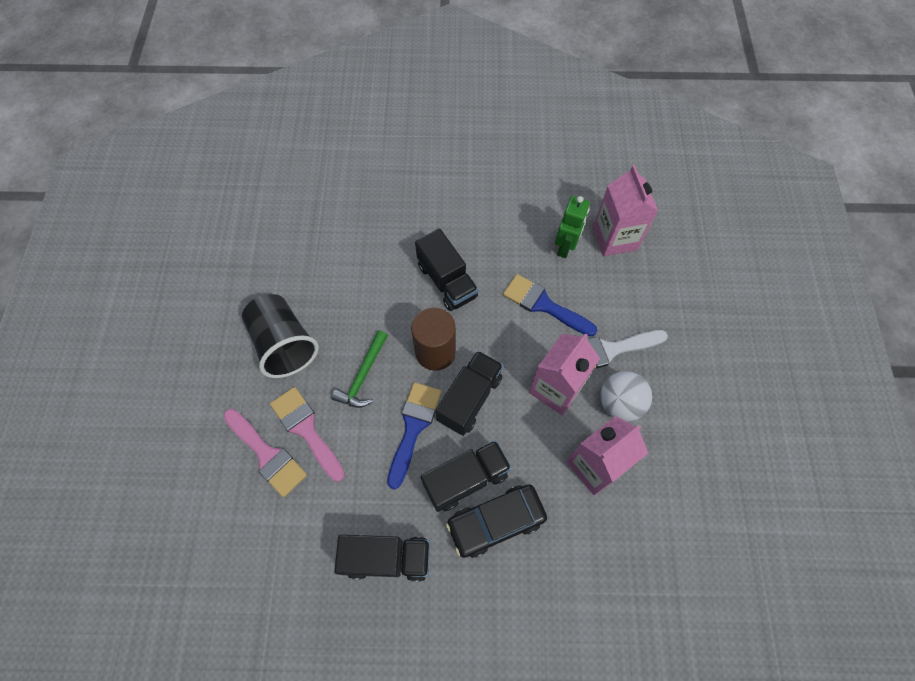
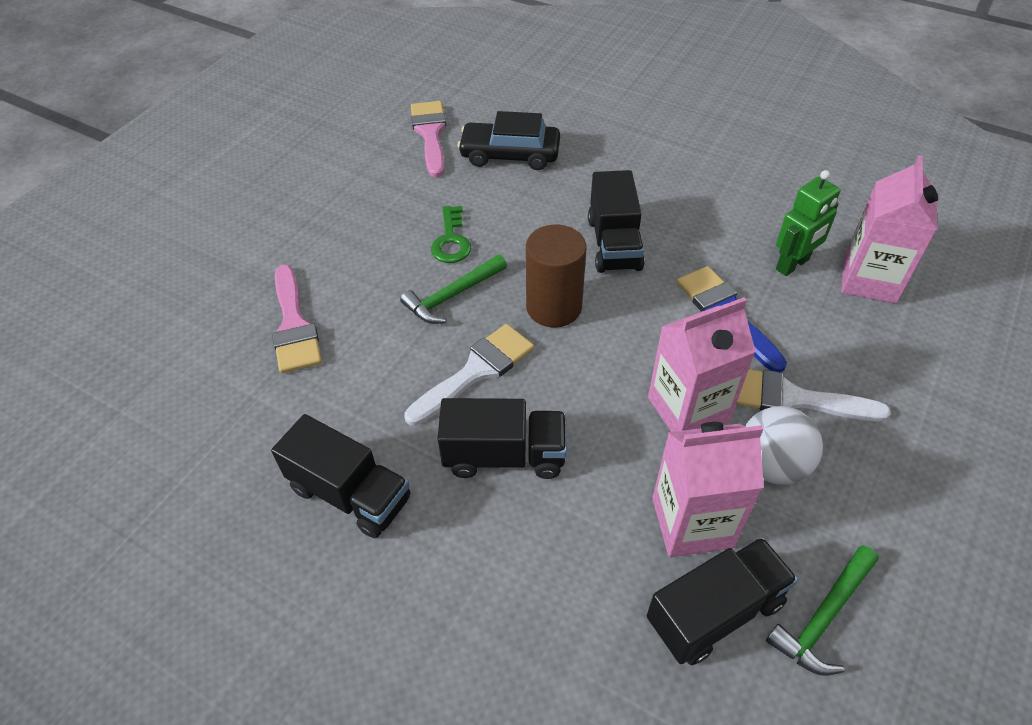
camera: 30 degrees right, 15 degrees down
black cup [242,294,319,378] -> none
pink brush [270,387,345,482] -> pink brush moved to [411,101,446,177]
blue brush [387,382,441,490] -> white brush [405,324,534,426]
black truck [436,351,503,436] -> black truck moved to [647,537,798,665]
black car [446,484,547,558] -> black car moved to [458,111,560,170]
none -> green key [431,206,471,263]
none -> green hammer [766,545,879,676]

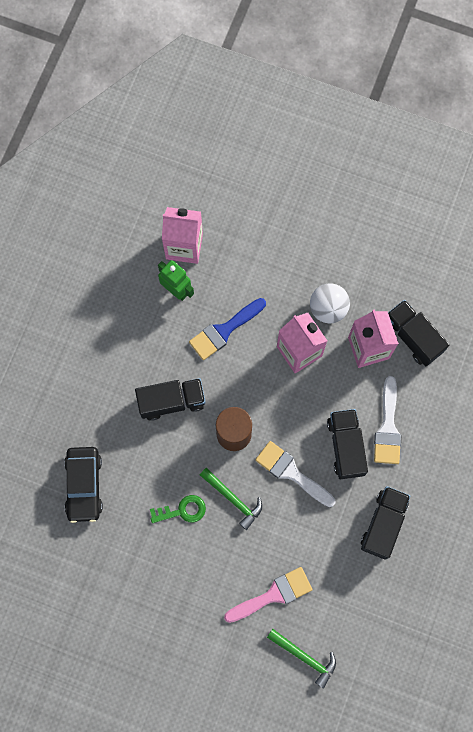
camera: 100 degrees left, 25 degrees up
pink brush [411,101,446,177] -> none
white brush [736,369,891,422] -> white brush moved to [374,376,401,464]
green hammer [766,545,879,676] -> green hammer moved to [267,629,336,689]

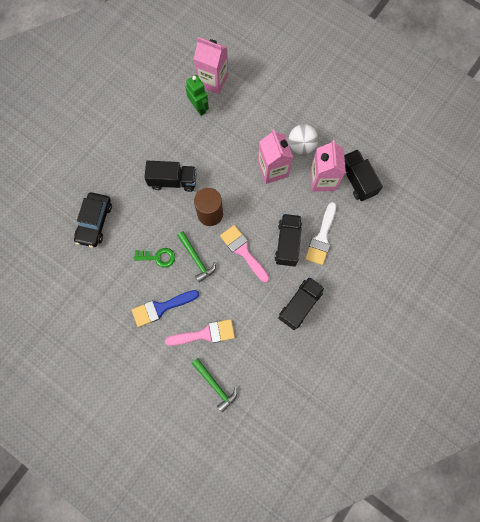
camera: 15 degrees right, 0 degrees up
blue brush [189,298,266,360] -> blue brush moved to [132,290,199,327]
white brush [255,441,335,507] -> pink brush [220,225,269,283]

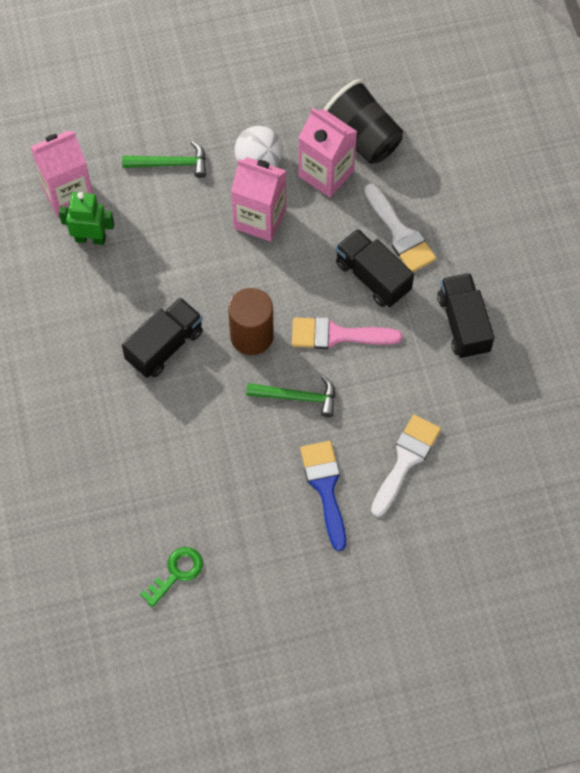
camera: 50 degrees left, 10 degrees down
black car [74,192,112,247] -> none
blue brush [132,290,199,327] -> blue brush turned 150 degrees clockwise [300,441,346,551]
green key [134,248,175,268] -> green key moved to [140,547,203,607]
pink brush [165,319,235,346] -> white brush [371,415,441,517]
green hammer [191,358,237,412] -> green hammer moved to [122,141,206,178]
black truck [344,149,383,201] -> black cup [324,79,403,164]

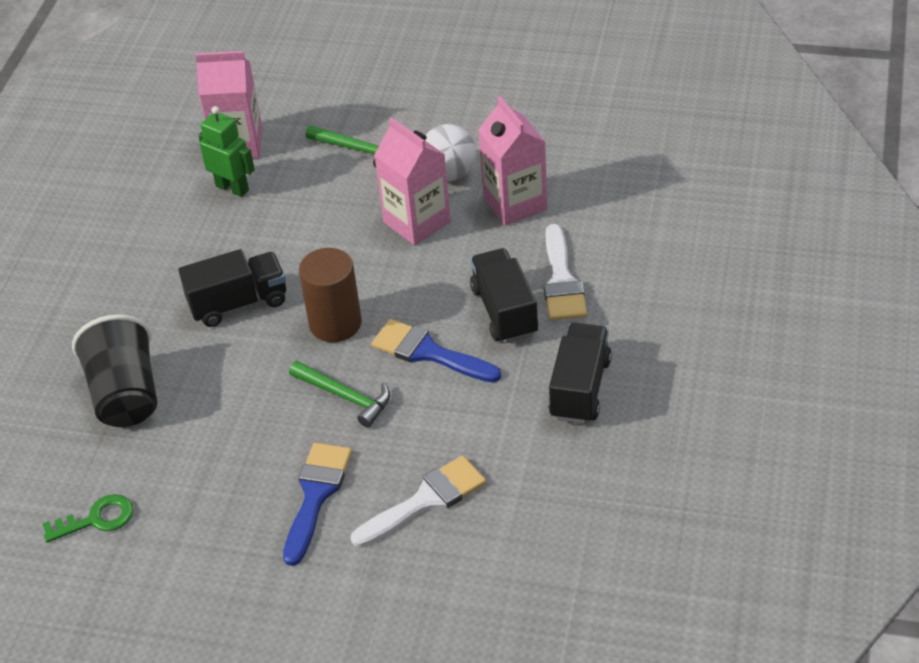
camera: 30 degrees right, 20 degrees down
pink brush [292,317,402,349] -> blue brush [371,319,501,383]
black cup [324,79,403,164] -> black cup moved to [72,314,157,427]

